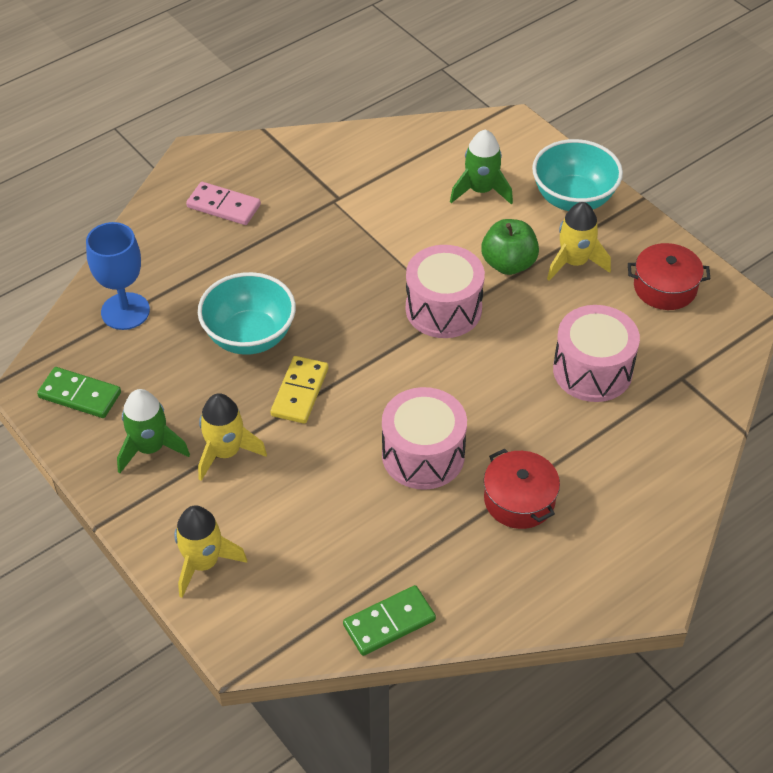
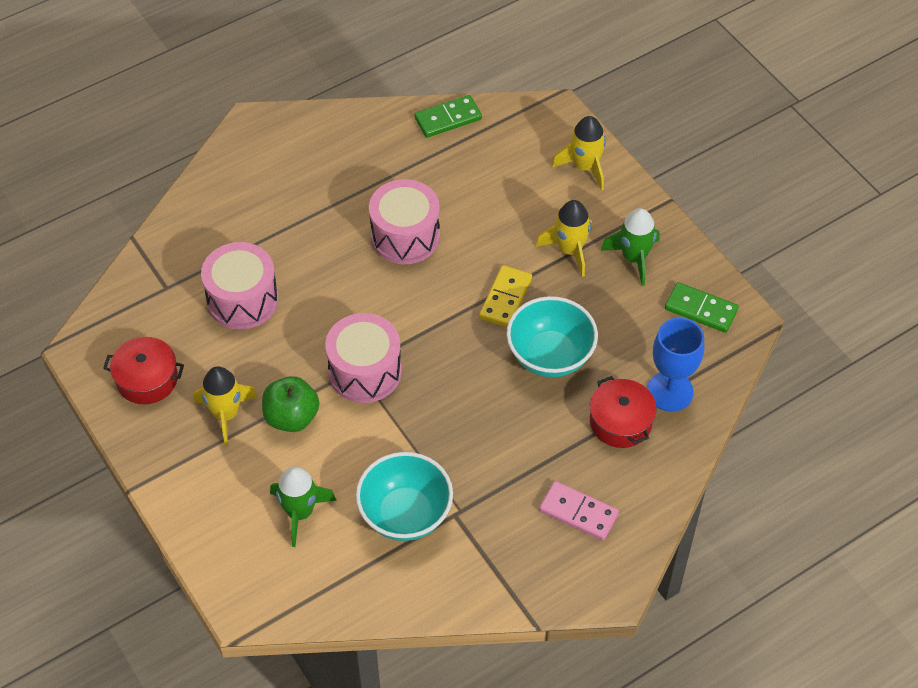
camera: 175 degrees left, 5 degrees up
red pot [484,449,560,529] -> red pot moved to [590,376,656,448]
turquoise bowl [532,139,623,211] -> turquoise bowl moved to [356,452,453,541]

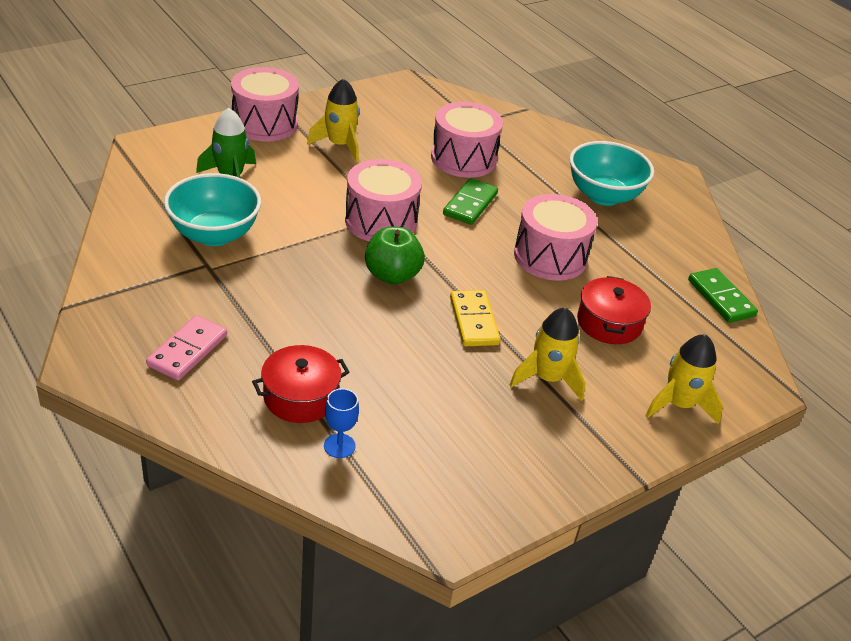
camera: 85 degrees right, 15 degrees down
red pot [103,337,184,404] -> red pot moved to [577,276,651,344]
green apple [262,376,319,432] -> green apple moved to [365,226,425,285]
yellow domino [479,265,532,327] -> yellow domino turned 60 degrees clockwise [450,290,501,346]
turquoise bowl [506,296,598,377] -> turquoise bowl moved to [569,141,654,206]
green rocket [600,208,660,286] -> none
blue goblet [647,318,704,412] -> blue goblet [324,388,359,458], size x0.54
green domino [665,282,739,333] -> green domino moved to [443,178,498,225]
none -> pink drum [231,67,299,142]

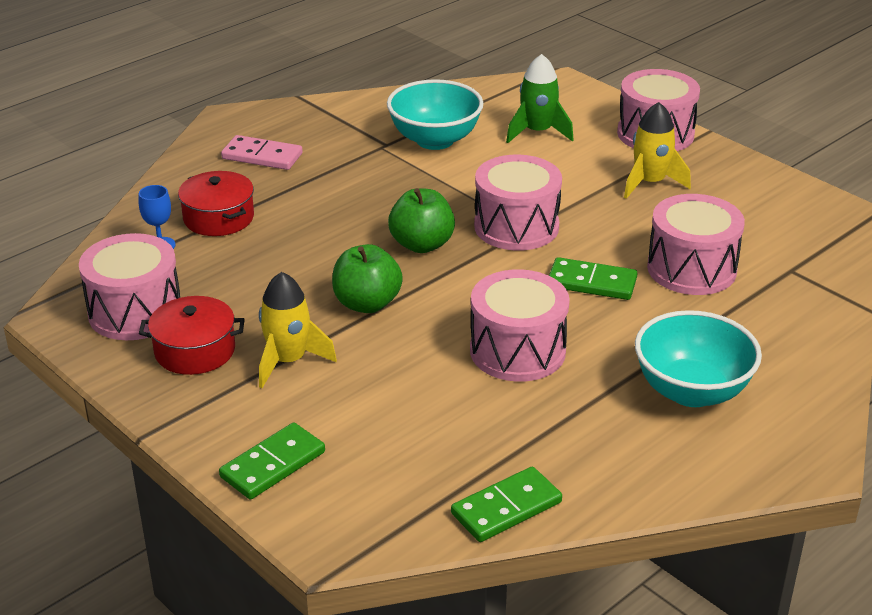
camera: 85 degrees right, 5 degrees down
yellow domino [450,290,501,346] -> green apple [332,244,403,313]
red pot [577,276,651,344] -> red pot moved to [139,296,245,375]
yellow rocket [645,334,723,424] -> green domino [219,422,325,499]
none -> pink drum [79,233,180,340]

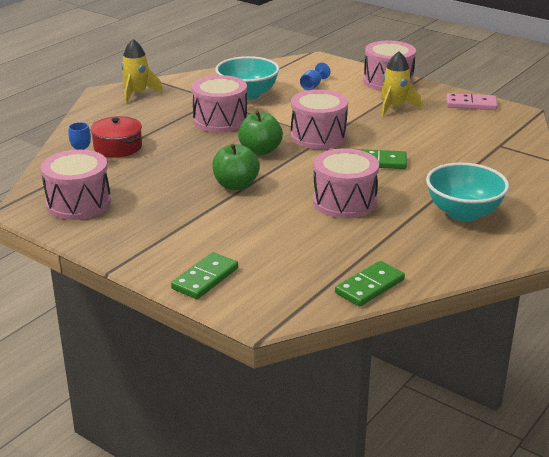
camera: 10 degrees left, 5 degrees down
red pot [139,296,245,375] -> none
pink domino [221,135,303,170] -> pink domino moved to [446,93,498,110]
yellow rocket [259,272,337,388] -> yellow rocket moved to [121,39,163,104]
green rocket [506,54,574,143] -> blue goblet [300,63,331,90]
pink drum [647,194,745,295] -> pink drum moved to [192,75,247,132]

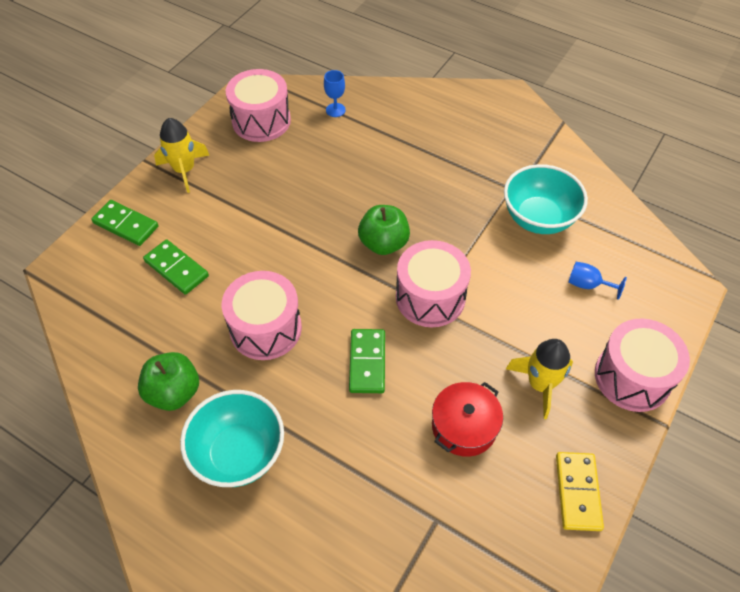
camera: 85 degrees right, 25 degrees up
red pot [90,116,142,157] -> red pot moved to [432,382,503,457]
yellow rocket [121,39,163,104] -> yellow rocket moved to [154,118,209,193]
pink drum [192,75,247,132] -> none
green apple [212,144,260,190] -> green apple moved to [138,352,199,411]
green domino [335,261,405,307] -> green domino moved to [143,239,209,295]
pink domino [446,93,498,110] -> yellow domino [556,452,604,531]

